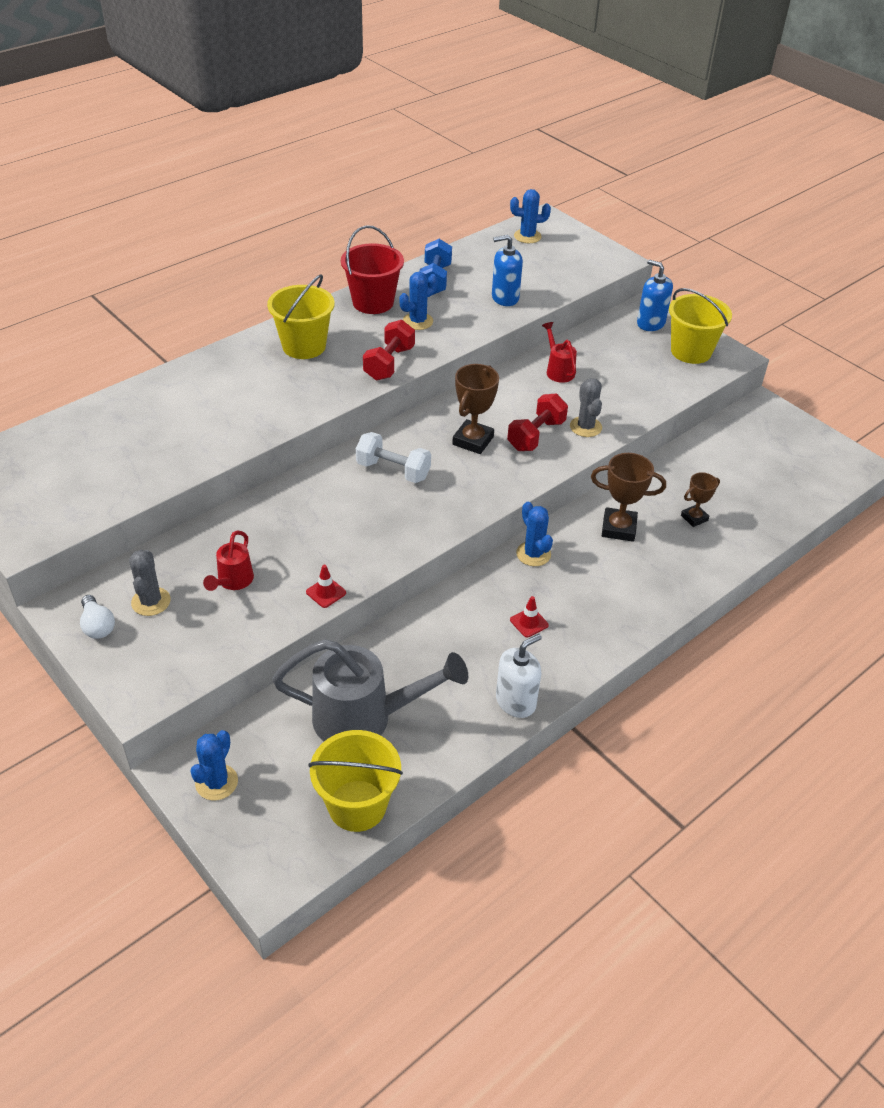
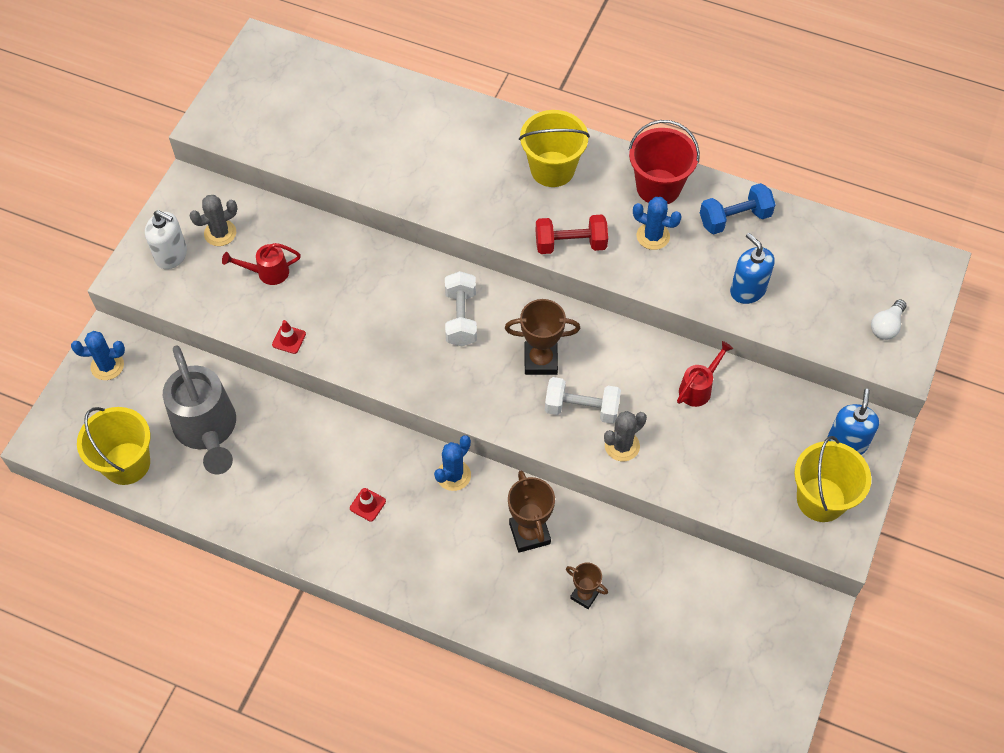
camera: 65 degrees right, 15 degrees up
white light bulb [80,595,115,639] -> white light bulb moved to [871,299,907,340]
white soap dispenser [496,634,542,718] -> white soap dispenser moved to [145,210,187,269]
red dumbbell [507,394,568,451] -> white dumbbell [545,377,621,424]
blue cactus [510,189,551,243] -> none

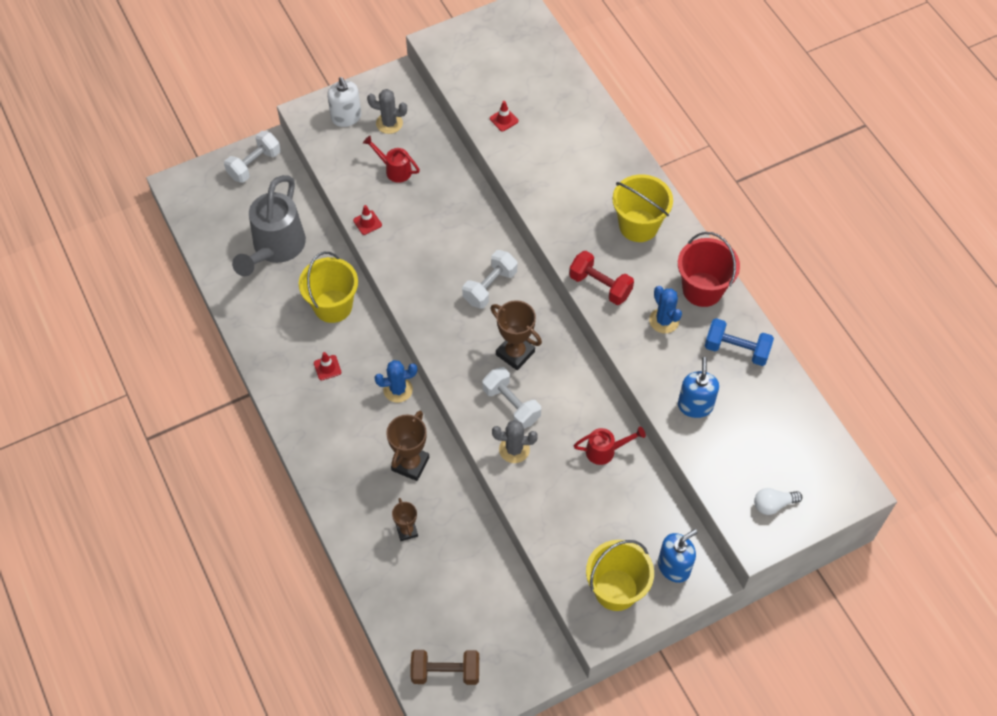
camera: 40 degrees right, 0 degrees up
blue cactus [71,331,125,380] -> white dumbbell [224,131,281,183]
yellow bucket [77,407,151,485] -> yellow bucket moved to [299,252,358,323]
none -> brown dumbbell [411,650,479,685]
none -> red traffic cone [490,101,518,132]

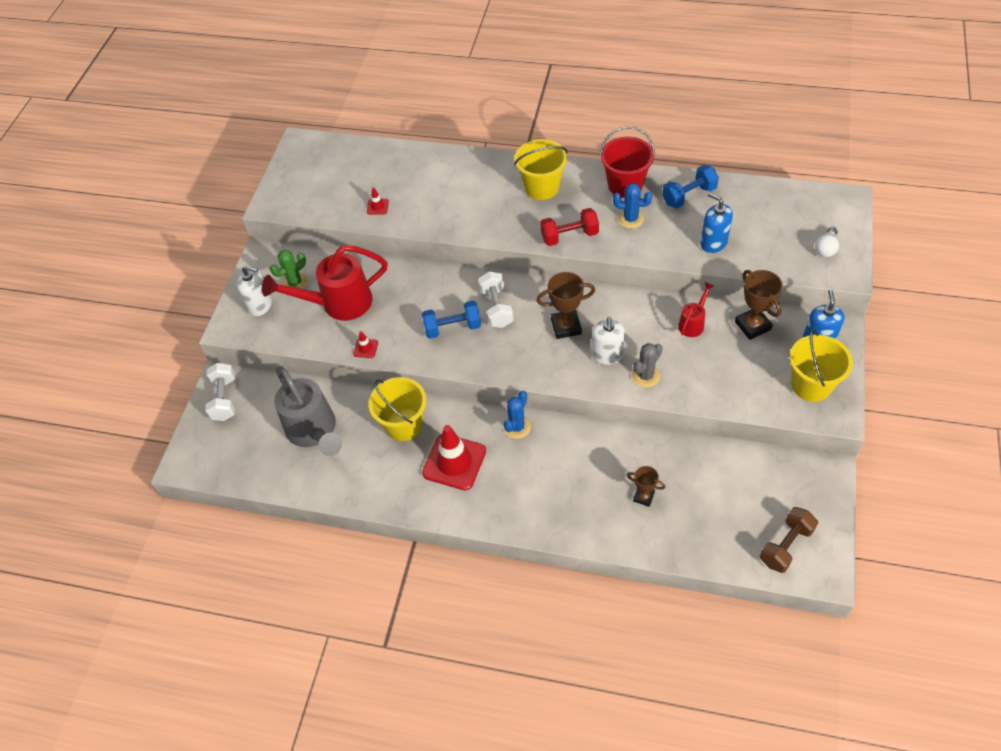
camera: 45 degrees left, 5 degrees down
red traffic cone [314,352,341,380] -> red traffic cone [422,425,486,490], size x2.30
red watering can [363,136,420,183] -> red watering can [262,245,388,321], size x2.03
grey cactus [367,89,407,134] -> green cactus [270,250,308,289]
brown trophy [386,410,429,481] -> brown trophy moved to [735,270,783,340]
white dumbbell [483,367,541,429] -> white soap dispenser [591,317,625,365]
none -> blue dumbbell [422,301,481,339]

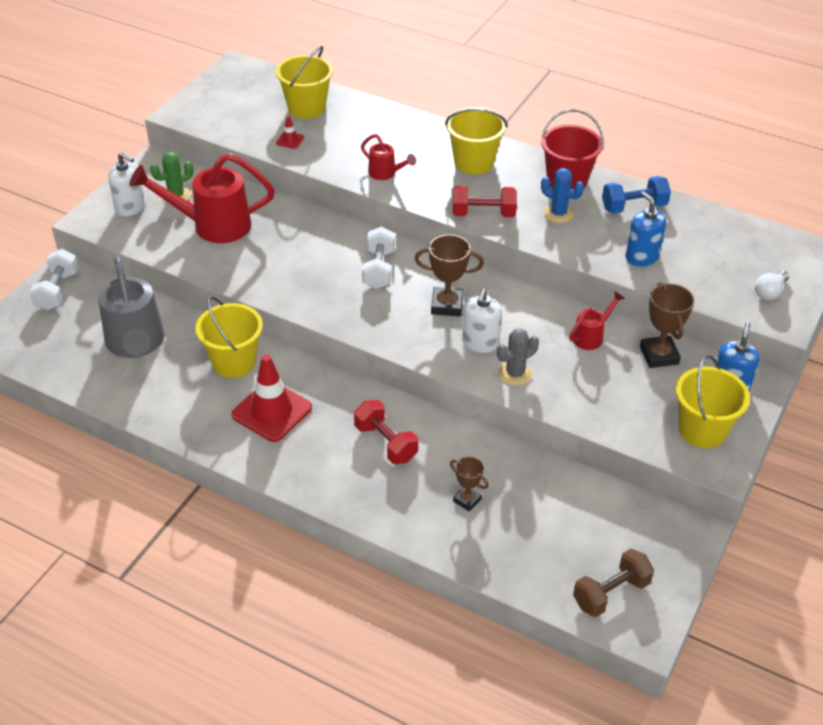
camera: 10 degrees right, 10 degrees down
red traffic cone [353,331,378,358] -> none
blue dumbbell [422,301,481,339] -> none
blue cactus [503,390,531,439] -> none
none -> yellow bucket [276,46,333,119]
none -> red dumbbell [354,400,418,464]
none -> red watering can [361,134,416,180]

